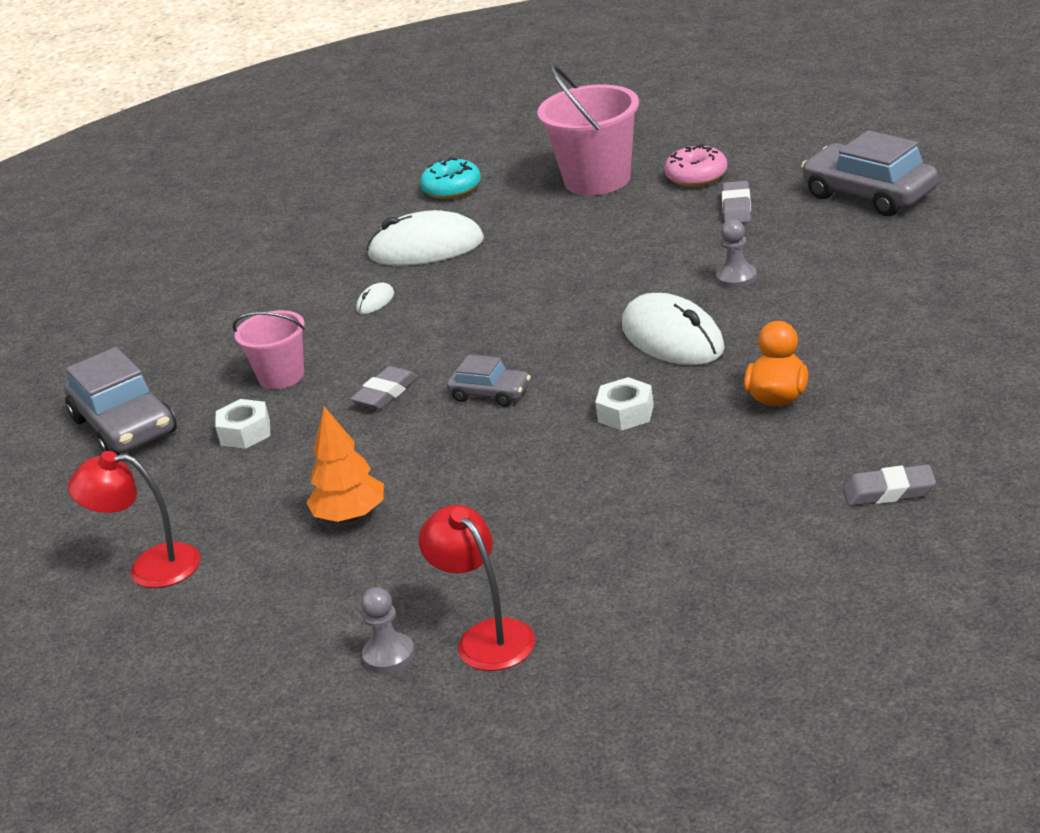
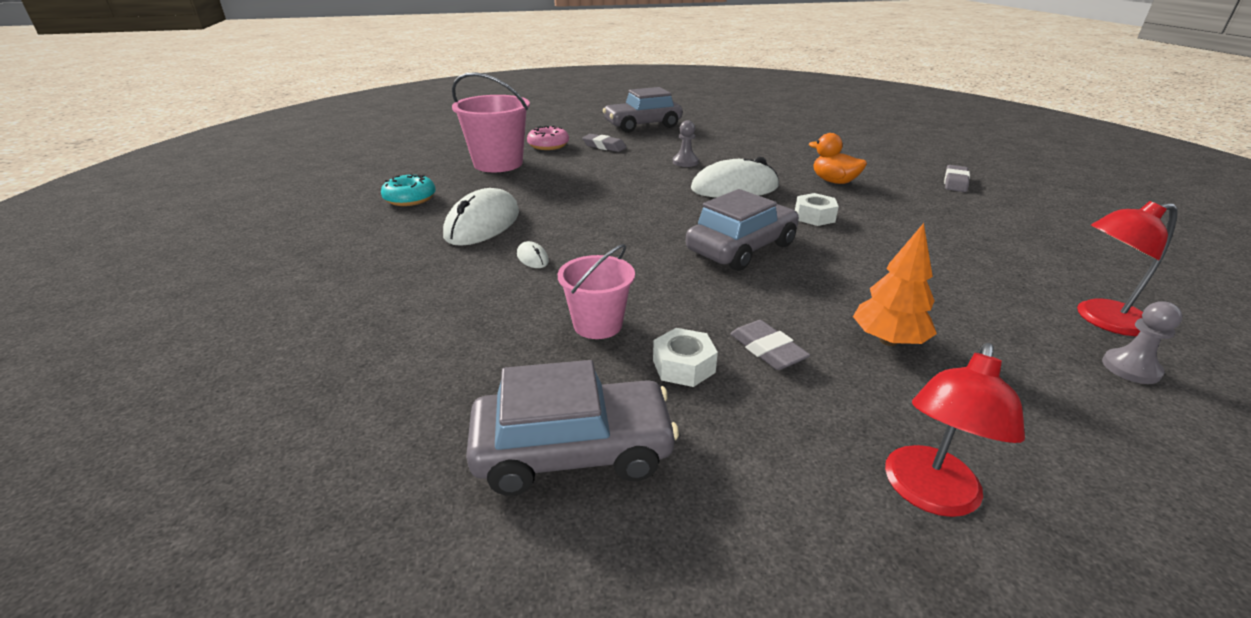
camera: 70 degrees left, 0 degrees up
grey eraser [350,366,418,410] -> grey eraser moved to [730,320,810,370]
grey car [447,355,531,407] -> grey car [686,189,799,271], size x1.84

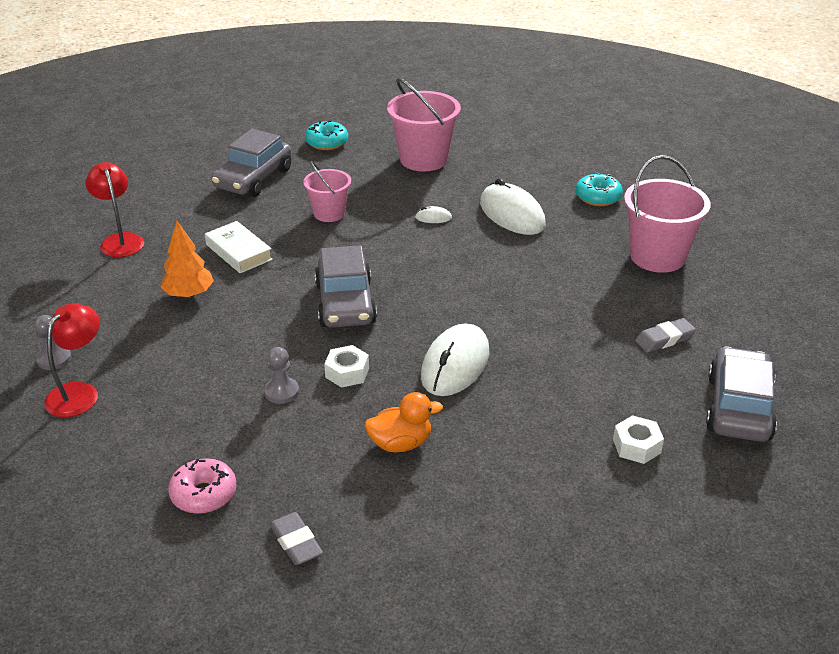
camera: 125 degrees right, 5 degrees up
pink donut [527,126,569,150] -> pink donut moved to [168,458,237,514]
white nut [653,328,718,387] -> white nut moved to [613,415,664,464]
grey pawn [673,120,699,167] -> grey pawn moved to [264,347,299,404]
grey eraser [730,320,810,370] -> white book [205,221,273,273]
none -> turquoise donut [305,121,348,150]
none -> pink bucket [387,78,461,172]

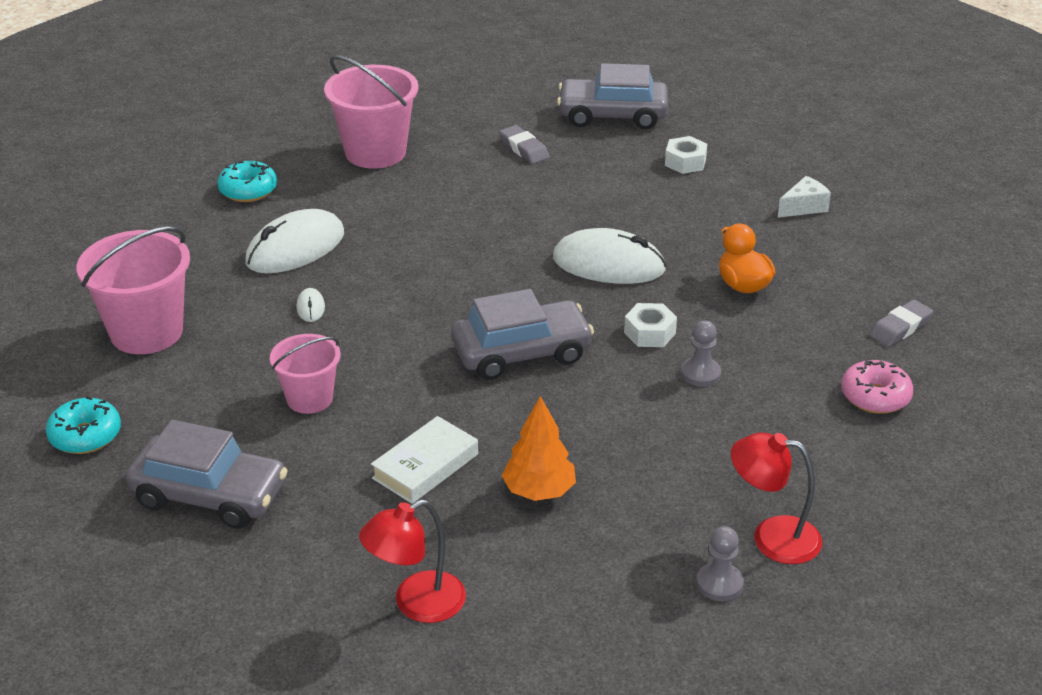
camera: 100 degrees left, 0 degrees up
none -> white cheese [778,176,831,218]

